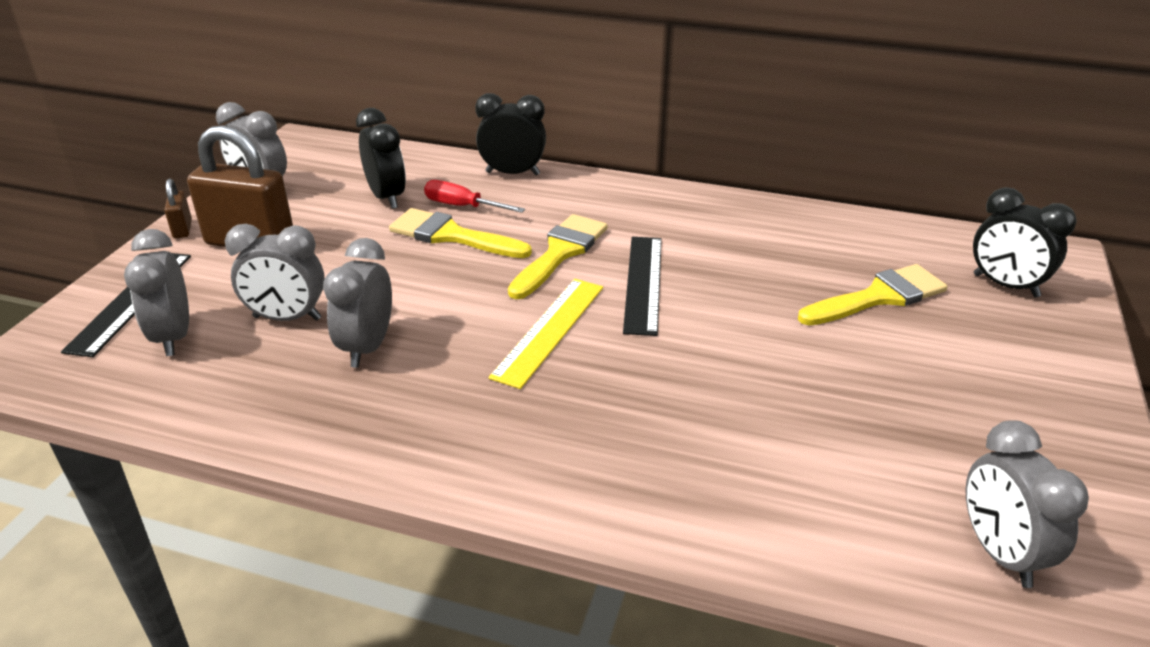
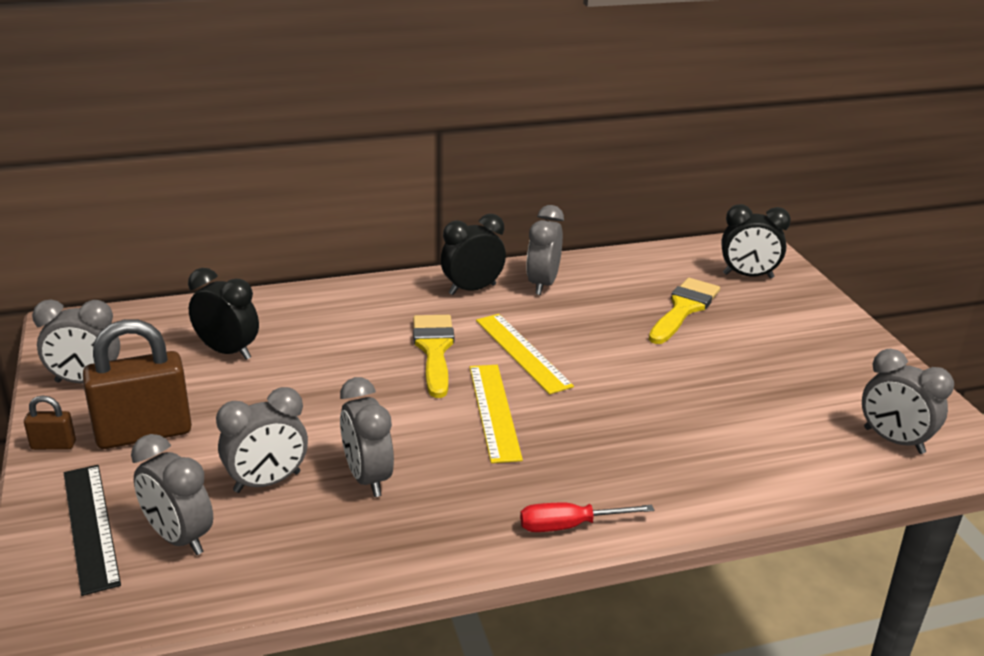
camera: 35 degrees left, 5 degrees down
brown padlock [164,179,192,238] -> brown padlock turned 45 degrees counterclockwise [24,396,76,450]
yellow brush [389,208,532,258] -> none
red screwdriver [424,180,525,213] -> red screwdriver moved to [520,503,654,532]
black clock [475,93,546,175] -> black clock moved to [441,214,506,295]
black ruler [623,237,662,336] -> yellow ruler [476,314,574,394]
none -> grey clock [526,205,564,295]

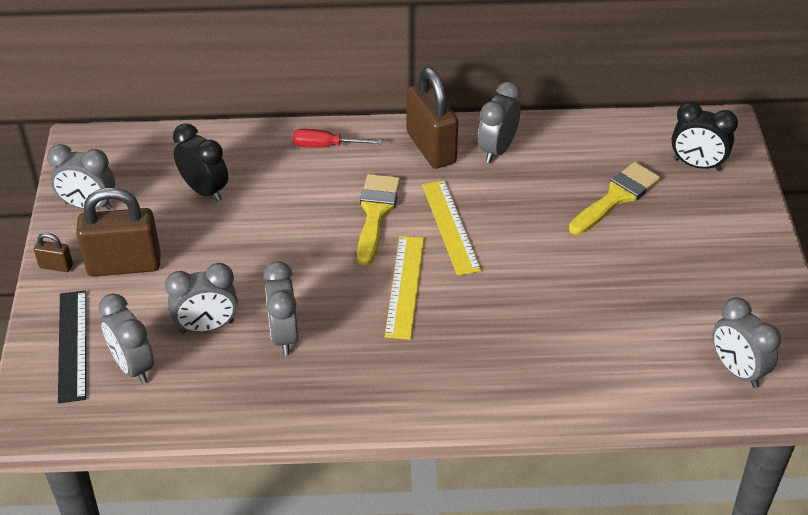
camera: 15 degrees right, 15 degrees up
black clock [441,214,506,295] -> brown padlock [407,67,458,169]
red screwdriver [520,503,654,532] -> red screwdriver moved to [292,129,382,148]

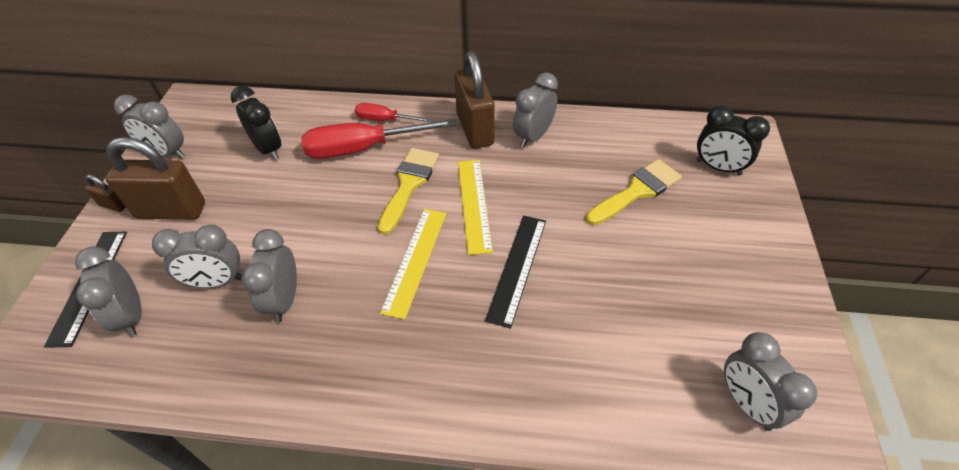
camera: 10 degrees right, 5 degrees up
none -> red screwdriver [301,119,456,159]
none -> black ruler [485,215,546,329]

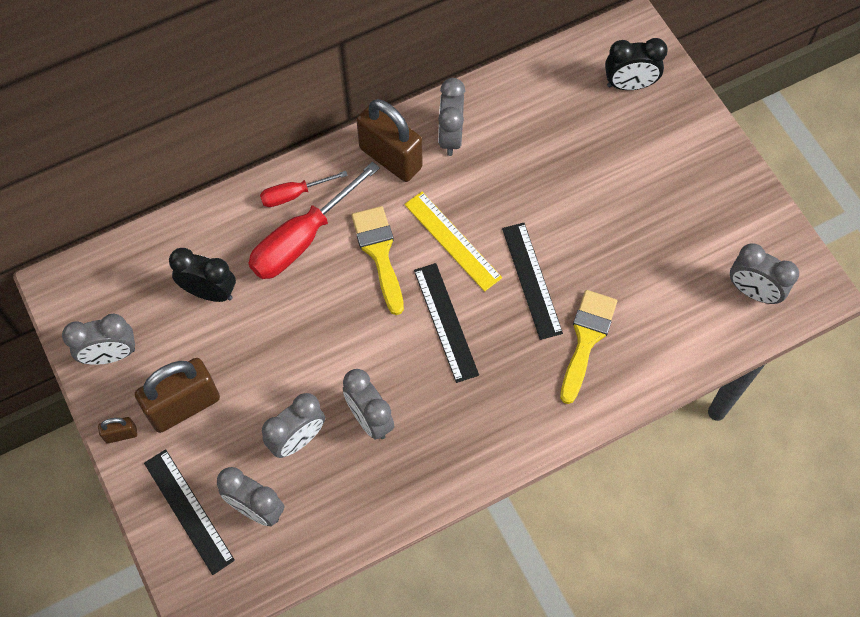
camera: 35 degrees left, 15 degrees up
yellow ruler [380,209,446,320] -> black ruler [414,263,479,383]
yellow brush [586,159,682,225] -> yellow brush moved to [560,290,617,404]

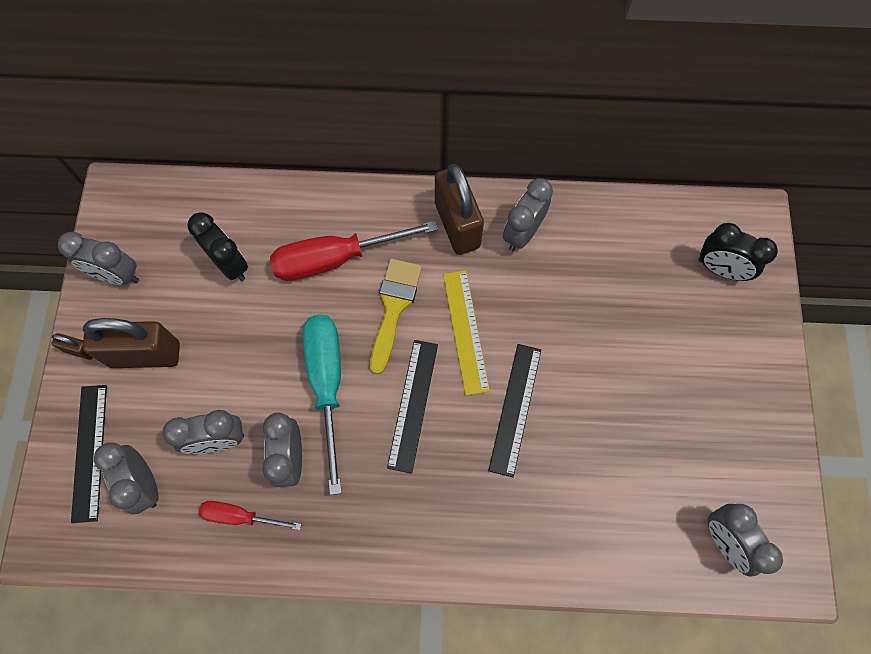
camera: 30 degrees right, 5 degrees up
red screwdriver [260,171,348,207] -> red screwdriver moved to [199,501,302,530]
yellow brush [560,290,617,404] -> none
none -> turquoise screwdriver [303,315,342,495]

